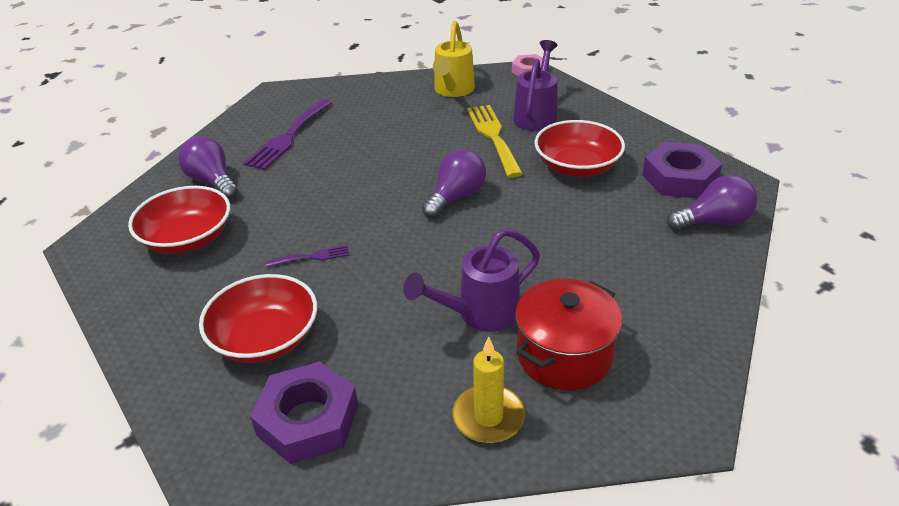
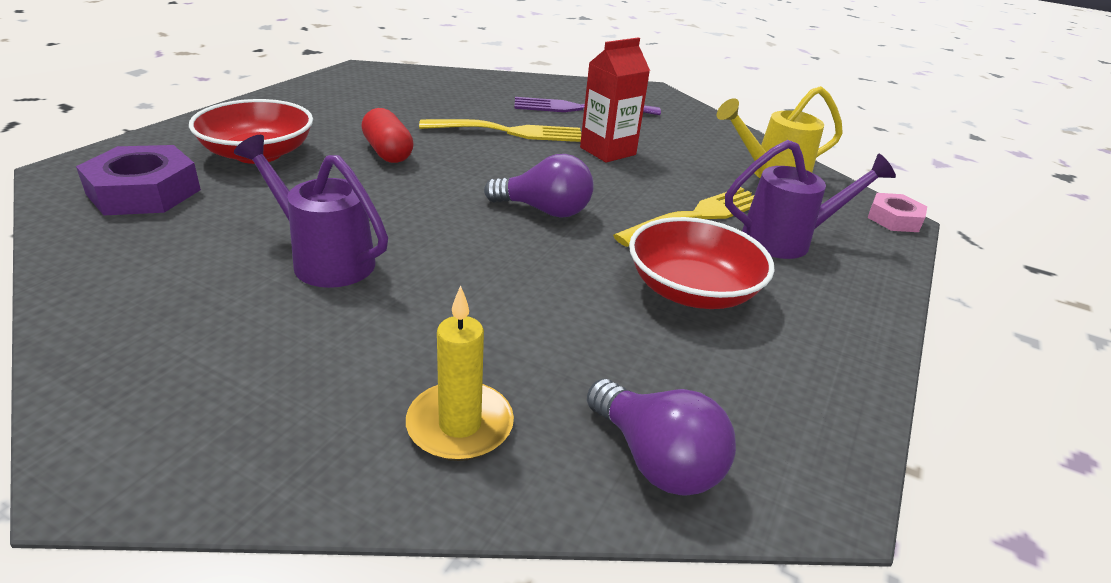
camera: 60 degrees right, 5 degrees down
red bowl [128,186,230,254] -> none
purple light bulb [178,136,238,199] -> none
purple fork [265,245,349,267] -> red capsule [361,108,414,163]
yellow candle [452,337,525,443] -> yellow candle moved to [406,285,514,461]
red pot [515,279,622,390] -> none
purple nut [642,142,722,199] -> none
none -> yellow fork [419,119,581,142]
none -> red carton [580,37,650,163]

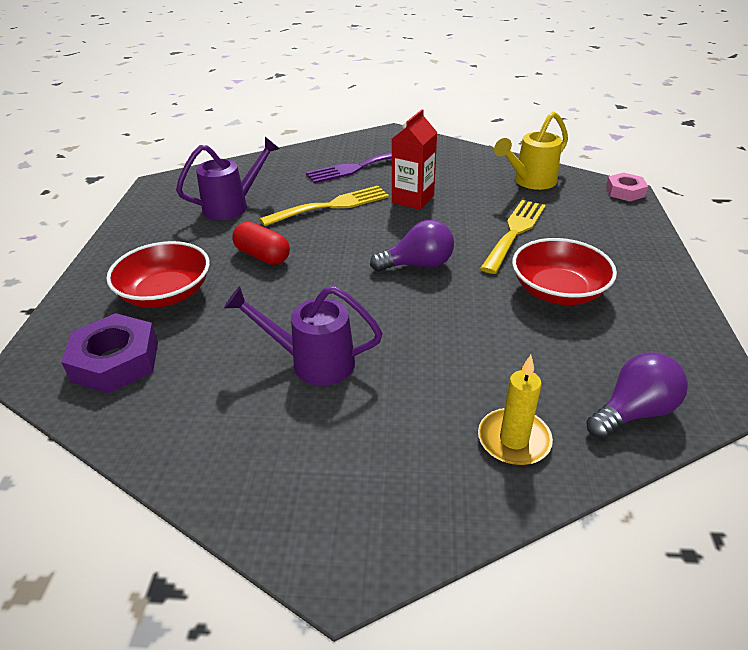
camera: 20 degrees left, 5 degrees up
purple light bulb [587,379,736,496] -> purple light bulb turned 60 degrees counterclockwise [586,352,688,439]
purple watering can [725,140,896,259] -> purple watering can moved to [176,137,280,220]

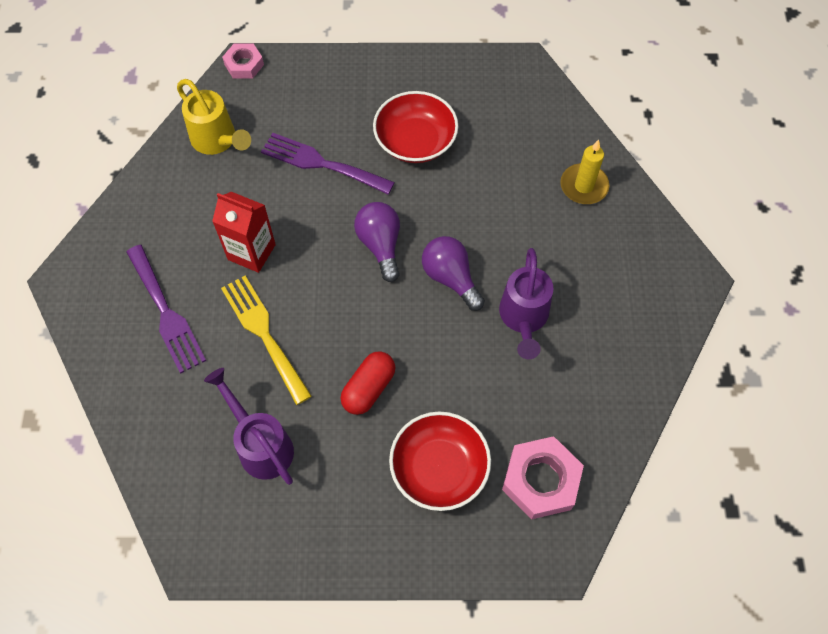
camera: 95 degrees left, 25 degrees up
purple nut [61,313,158,394] -> pink nut [502,436,584,520]
yellow fork [480,200,546,274] -> purple fork [261,133,395,195]
purple light bulb [586,352,688,439] -> purple light bulb moved to [422,236,485,311]

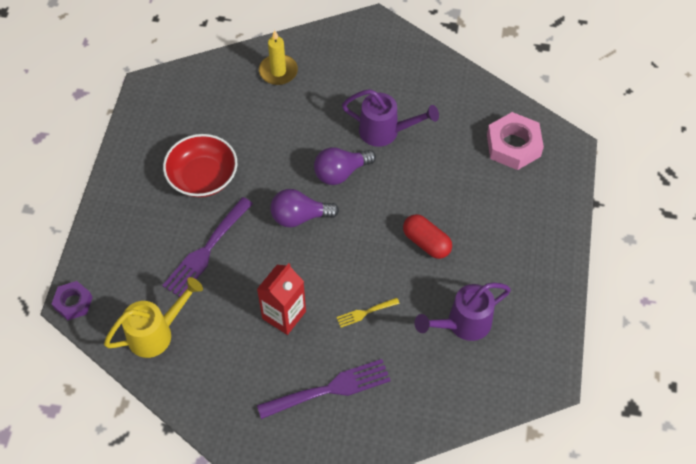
camera: 80 degrees left, 5 degrees down
yellow fork [221,276,312,405] -> yellow fork [336,298,400,328], size x0.50
pink nut [222,43,264,79] -> purple nut [52,281,93,320]
red bowl [389,411,491,511] -> none

